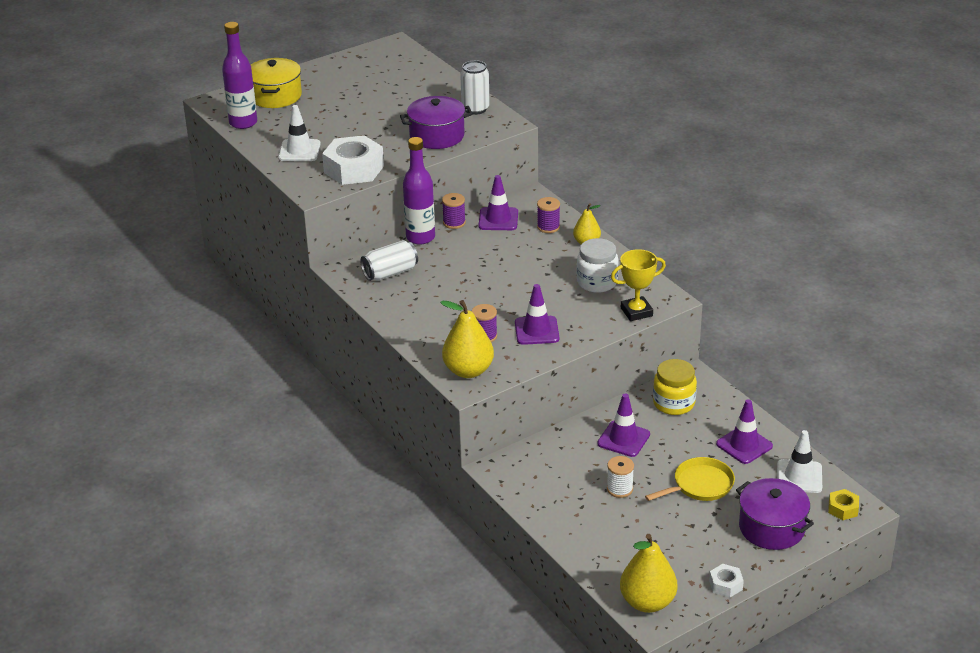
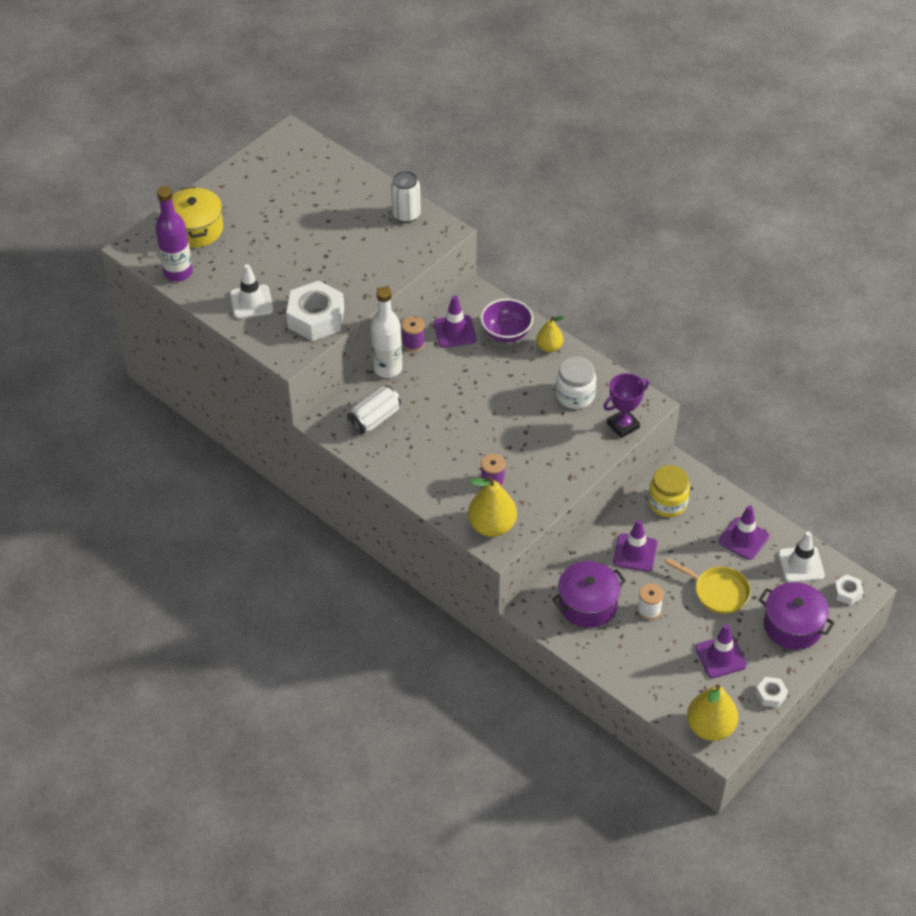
camera: 15 degrees left, 15 degrees up
purple pot [400,96,472,149] -> purple pot moved to [552,561,626,628]
purple bottle [403,137,435,245] -> white bottle [371,287,402,378]
purple traffic cone [515,284,559,345] -> purple traffic cone moved to [695,624,747,678]
purple spool [537,197,560,233] -> purple bowl [481,299,533,343]
yellow trophy [611,249,666,321] -> purple trophy [603,373,649,438]
yellow pan [645,457,735,501] -> yellow pan turned 75 degrees clockwise [665,559,751,614]
yellow nut [828,489,859,520] -> white nut [833,574,864,605]

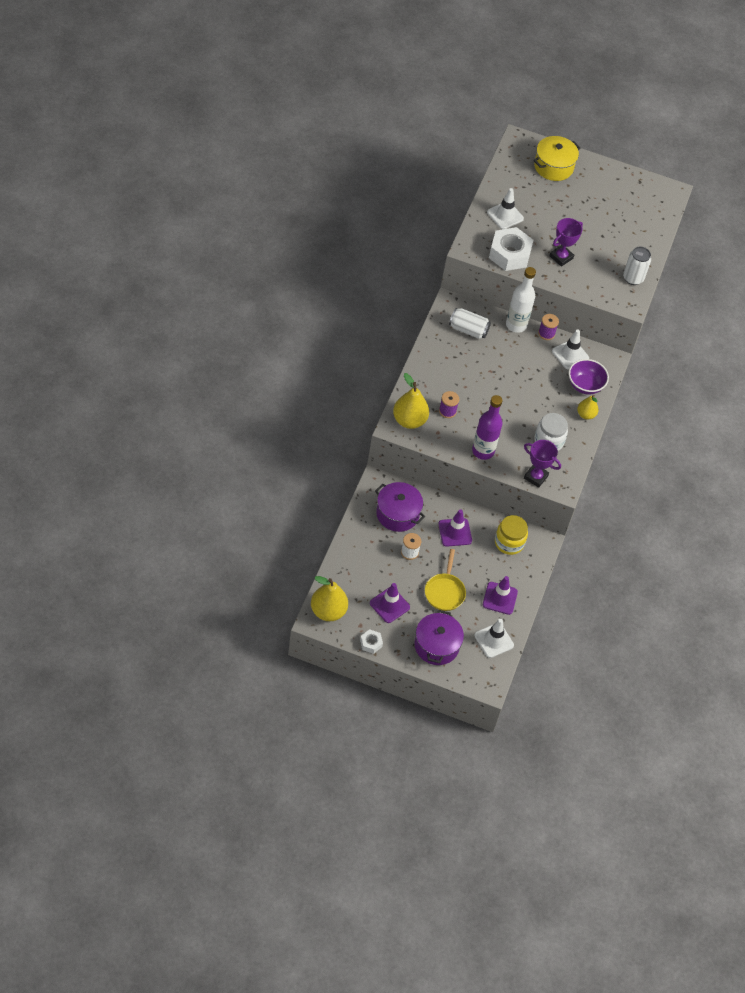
camera: 60 degrees right, 5 degrees up
purple bottle [155,186,193,282] -> purple bottle moved to [472,395,503,460]
purple traffic cone [434,295,476,348] -> white traffic cone [552,329,589,370]
white nut [833,574,864,605] -> none
none -> purple trophy [550,218,583,267]

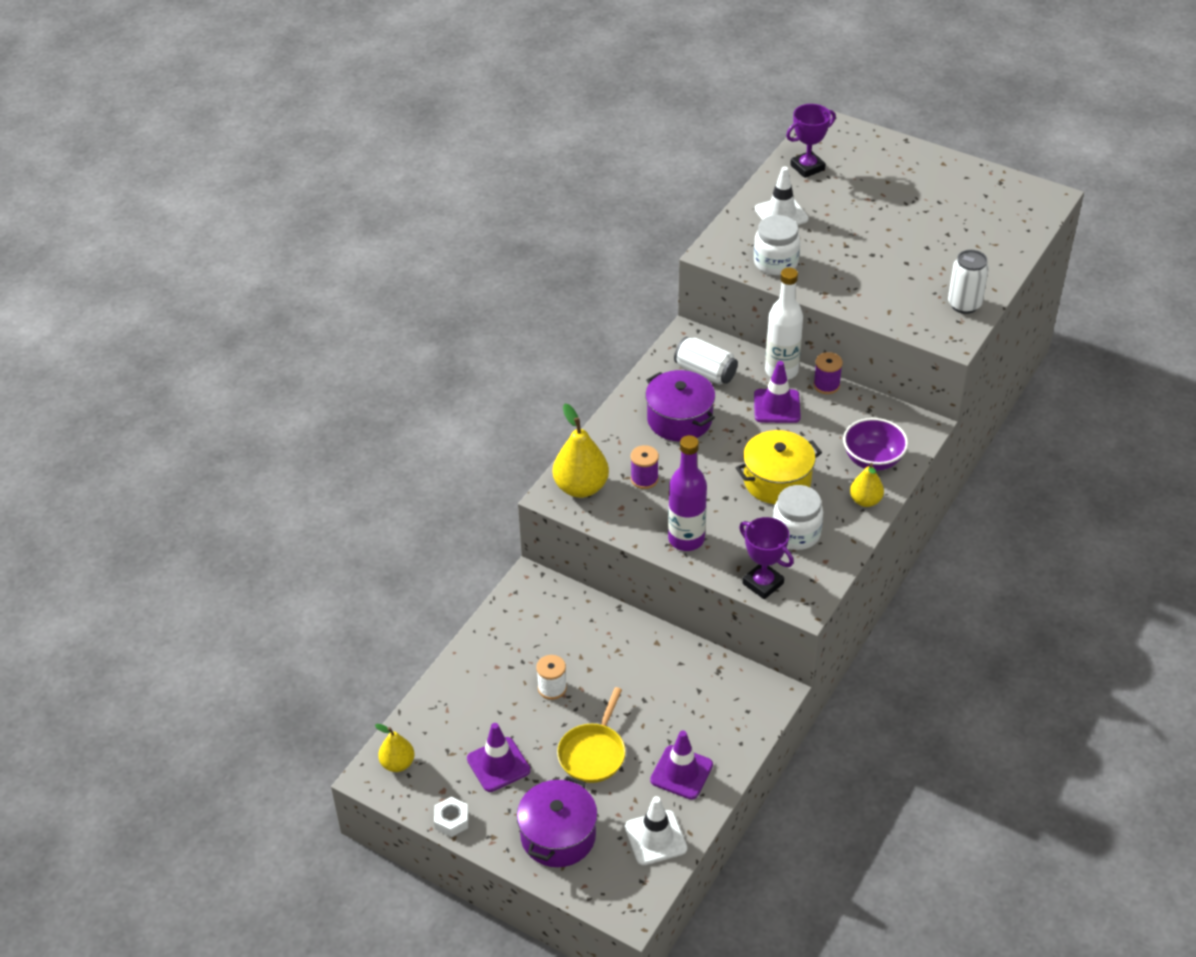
camera: 20 degrees right, 10 degrees down
yellow pear [311,576,348,621] -> yellow pear [375,724,415,772], size x0.60
purple pot [375,482,425,532] -> purple pot moved to [646,370,715,441]
purple traffic cone [438,509,472,547] -> purple traffic cone moved to [754,361,801,423]
white nut [489,227,533,271] -> white jar [754,215,800,275]
yellow jar [495,515,528,555] -> none
yellow pot [533,136,580,181] -> yellow pot moved to [736,430,822,504]
purple trophy [550,218,583,267] -> purple trophy moved to [786,104,836,178]
white traffic cone [552,329,589,370] -> none

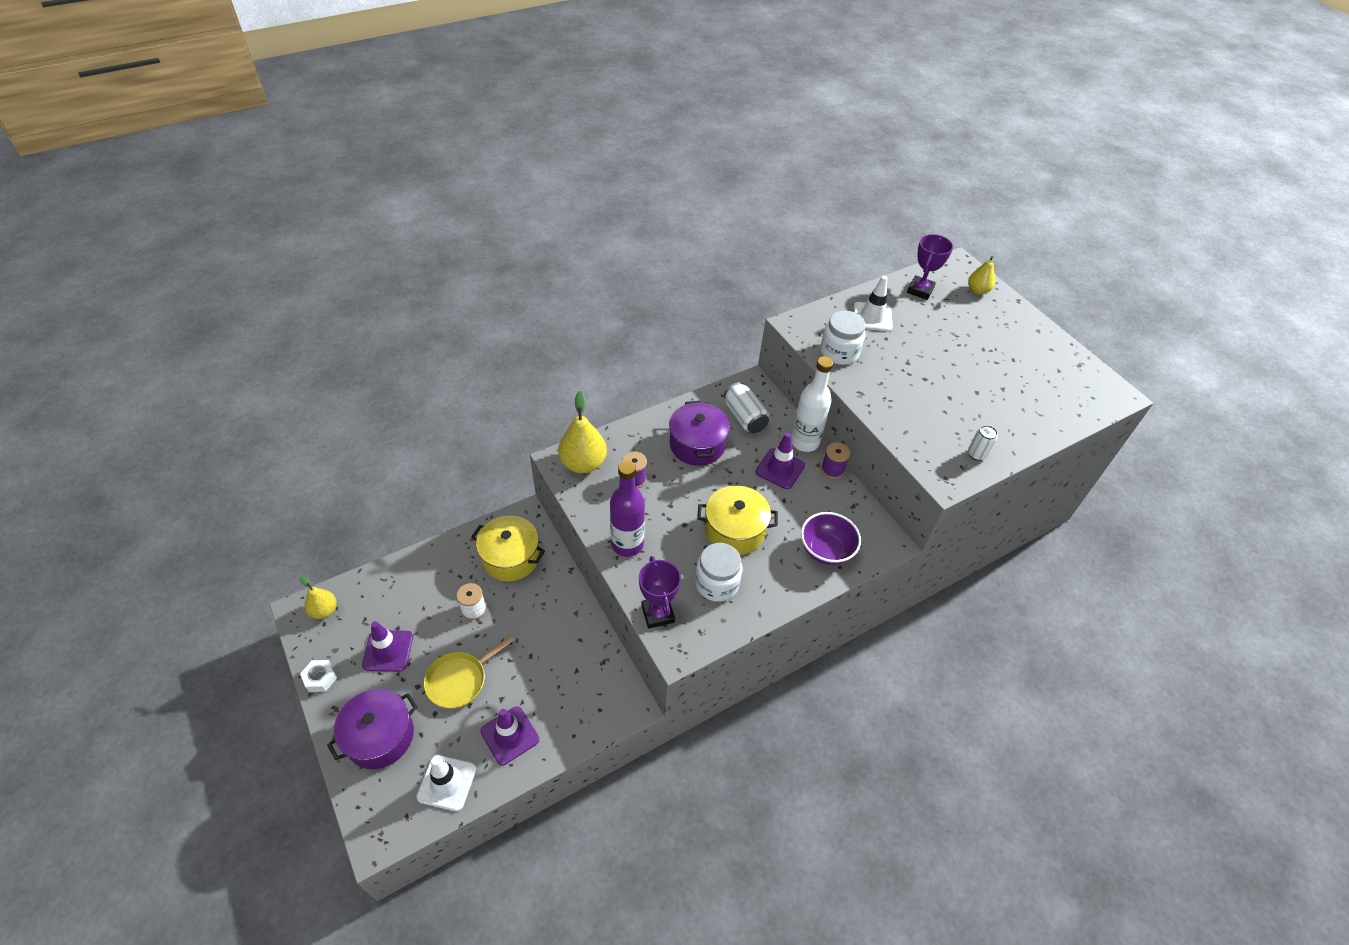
camera: 25 degrees right, 5 degrees up
purple trophy [786,104,836,178] -> purple trophy turned 60 degrees counterclockwise [907,234,953,300]
yellow pear [850,463,884,507] -> yellow pear moved to [968,256,995,295]
white can [948,250,989,314] -> white can [968,425,998,461], size x0.62
none -> yellow pot [471,516,545,581]

